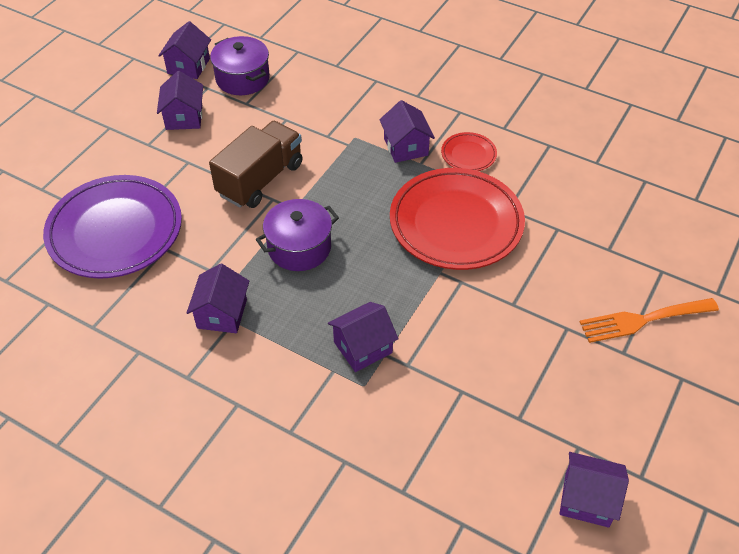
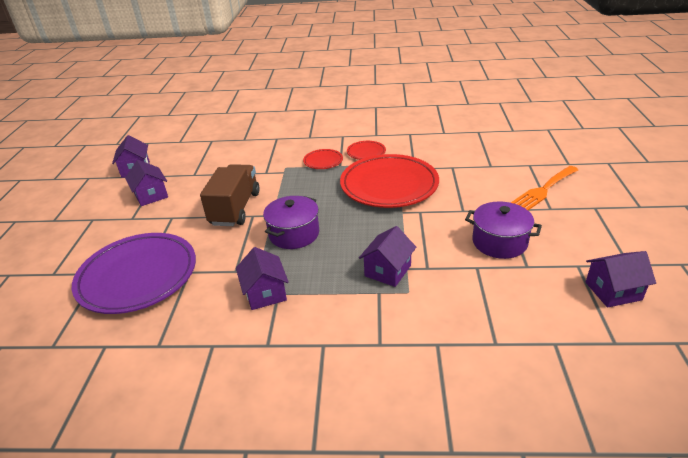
camera: 25 degrees left, 15 degrees down
purple pot [210,36,270,95] -> purple pot moved to [465,201,542,259]
purple house [379,100,435,163] -> red plate [303,149,343,169]

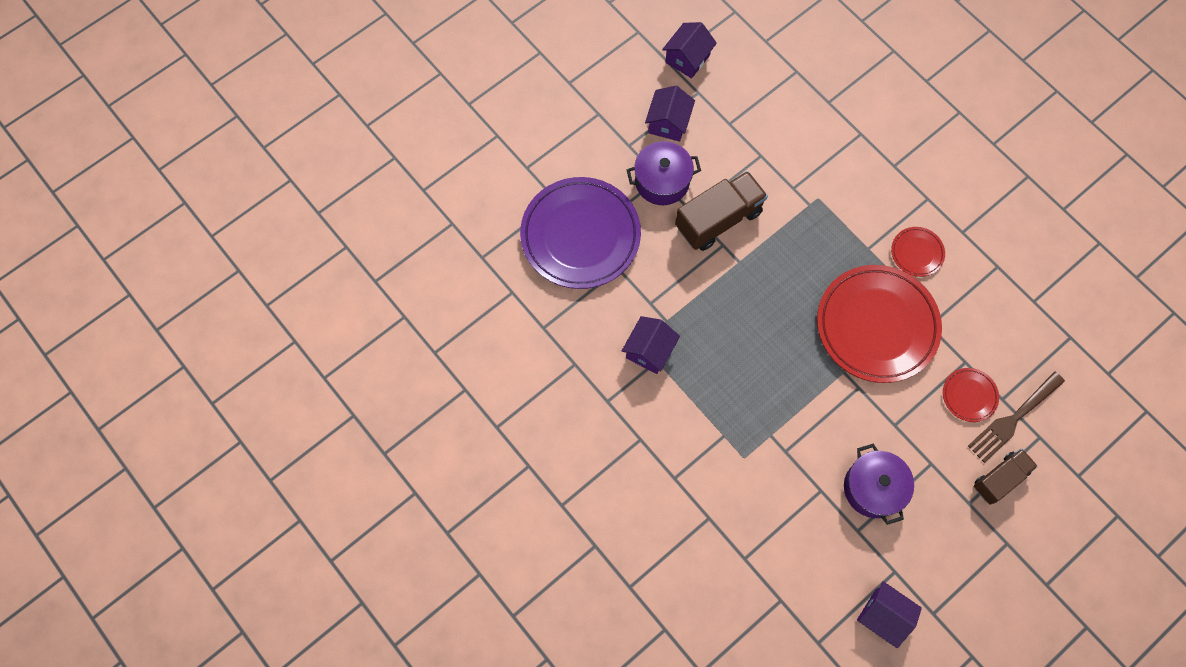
camera: 45 degrees right, 35 degrees up
purple pot [263,196,319,249] -> purple pot moved to [627,141,701,205]
red plate [303,149,343,169] -> red plate moved to [943,368,999,422]
purple house [359,226,416,287] -> none
orange fork [511,166,578,210] -> brown truck [974,448,1038,505]
none -> brown fork [968,371,1065,463]

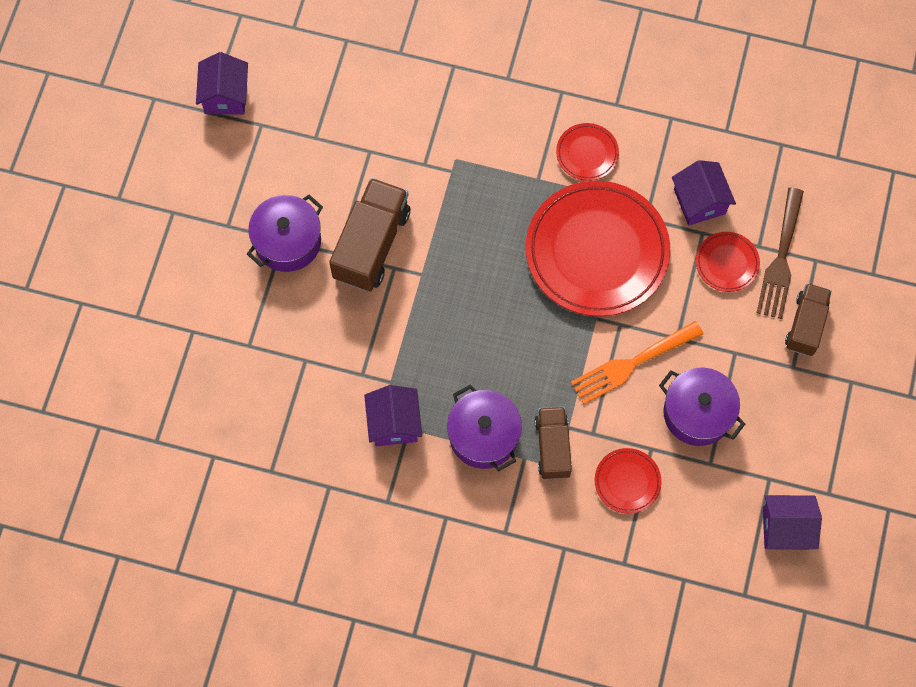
camera: 35 degrees left, 0 degrees up
purple plate [520,177,641,289] -> none
purple house [645,86,695,142] -> purple house moved to [672,160,736,226]
none -> purple pot [447,384,522,471]
none -> brown truck [535,407,572,479]
none -> orange fork [571,321,703,404]
none -> red plate [595,448,662,514]

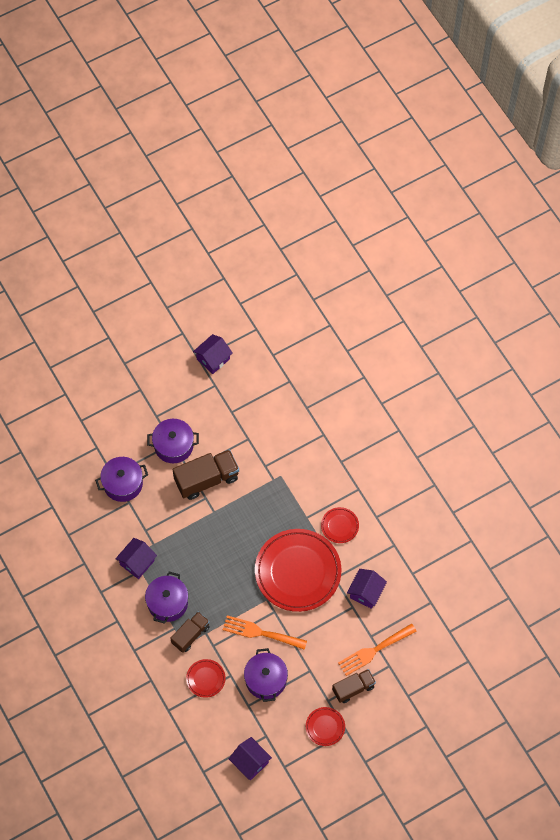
camera: 45 degrees right, 5 degrees down
red plate [696,232,760,292] -> red plate moved to [306,707,345,746]
brown fork [757,187,804,319] -> orange fork [338,624,417,676]
none -> purple pot [95,457,148,502]

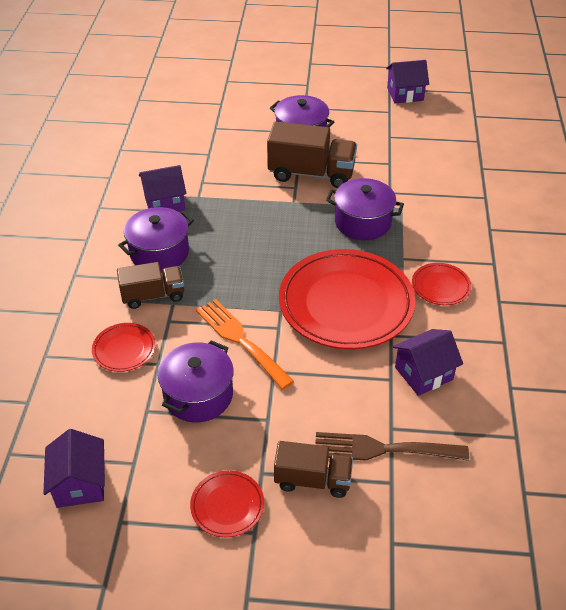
camera: 35 degrees right, 20 degrees down
purple pot [95,457,148,502] -> purple pot moved to [326,178,404,240]
orange fork [338,624,417,676] -> brown fork [315,432,469,461]

